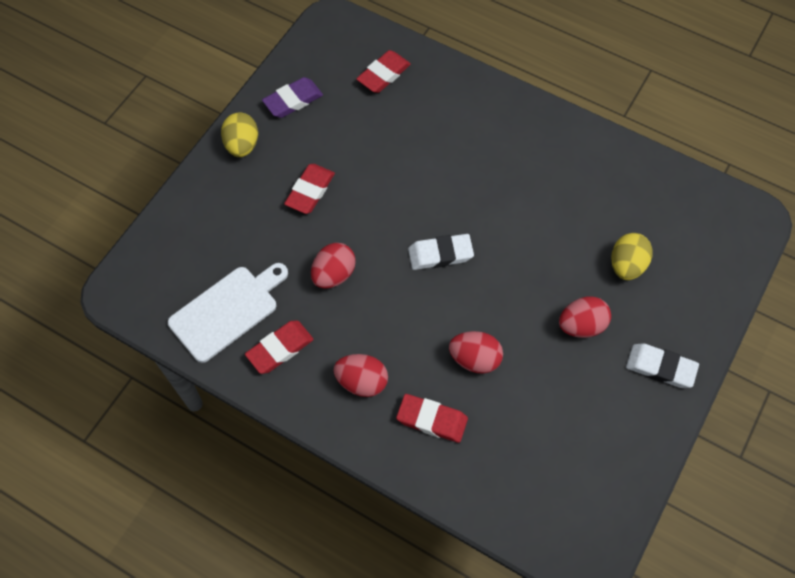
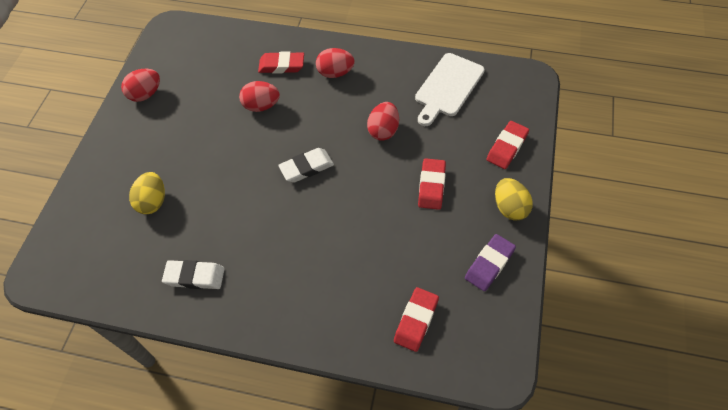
camera: 165 degrees right, 5 degrees down
red eraser [245,320,314,374] -> red eraser moved to [487,121,529,169]
red egg [559,296,611,338] -> red egg moved to [121,69,160,102]
white eraser [626,343,699,388] -> white eraser moved to [162,260,225,289]

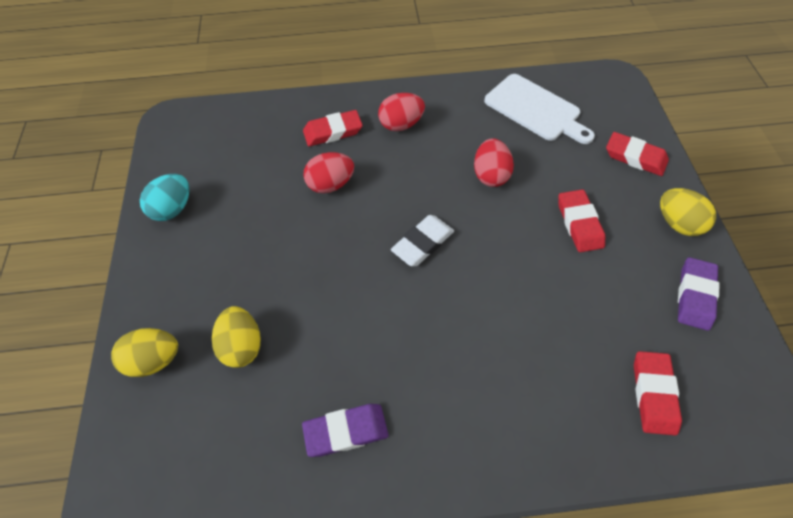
camera: 20 degrees left, 0 degrees up
red egg [121,69,160,102] -> turquoise egg [140,174,190,221]
white eraser [162,260,225,289] -> purple eraser [302,404,388,457]
white cutting board [415,53,485,126] -> white cutting board turned 60 degrees counterclockwise [484,74,595,144]
red eraser [487,121,529,169] -> red eraser turned 75 degrees counterclockwise [606,132,669,176]
none -> yellow egg [111,328,178,377]

